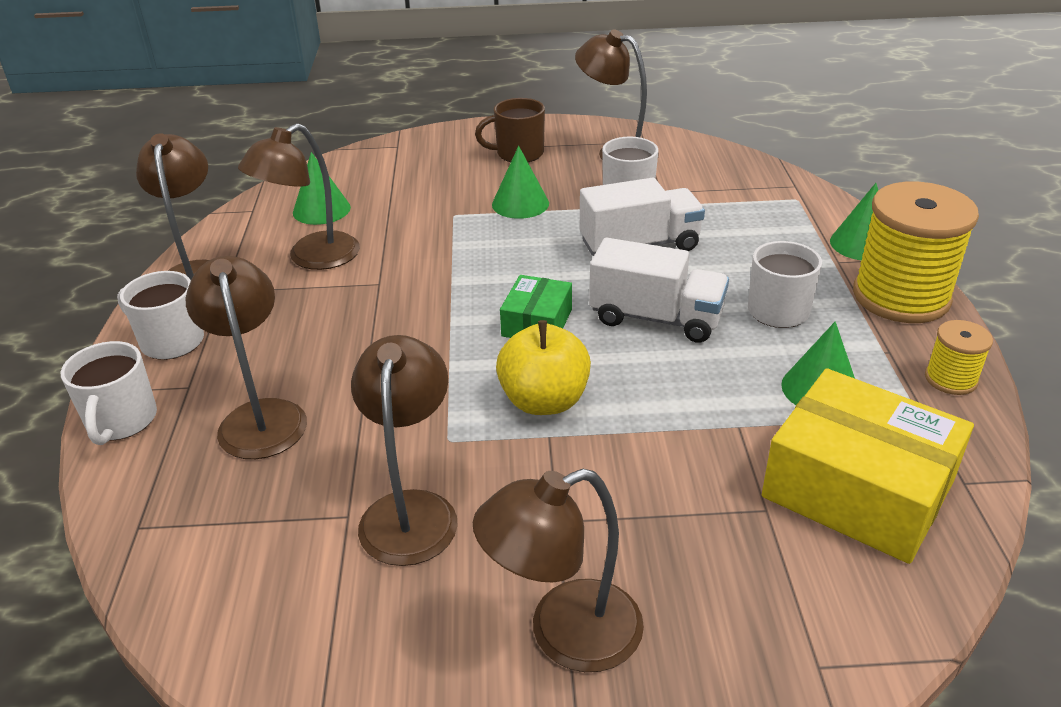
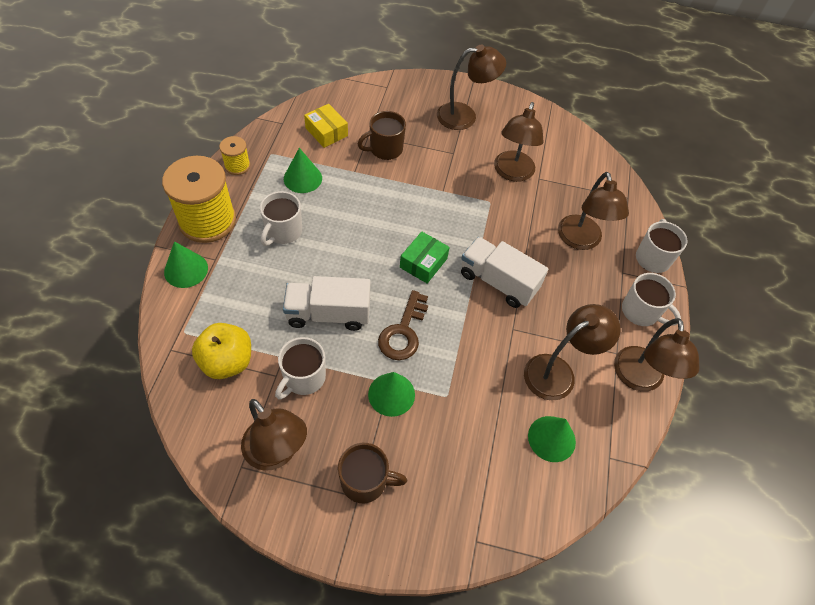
camera: 170 degrees left, 20 degrees up
yellow apple [496,320,591,415] -> yellow apple moved to [192,323,251,379]
white truck [589,238,729,343] -> white truck moved to [461,237,548,308]
yellow box [762,368,974,564] -> yellow box [304,104,348,148], size x0.53
none -> brown mug [358,111,406,160]
none -> brown key [378,290,428,360]

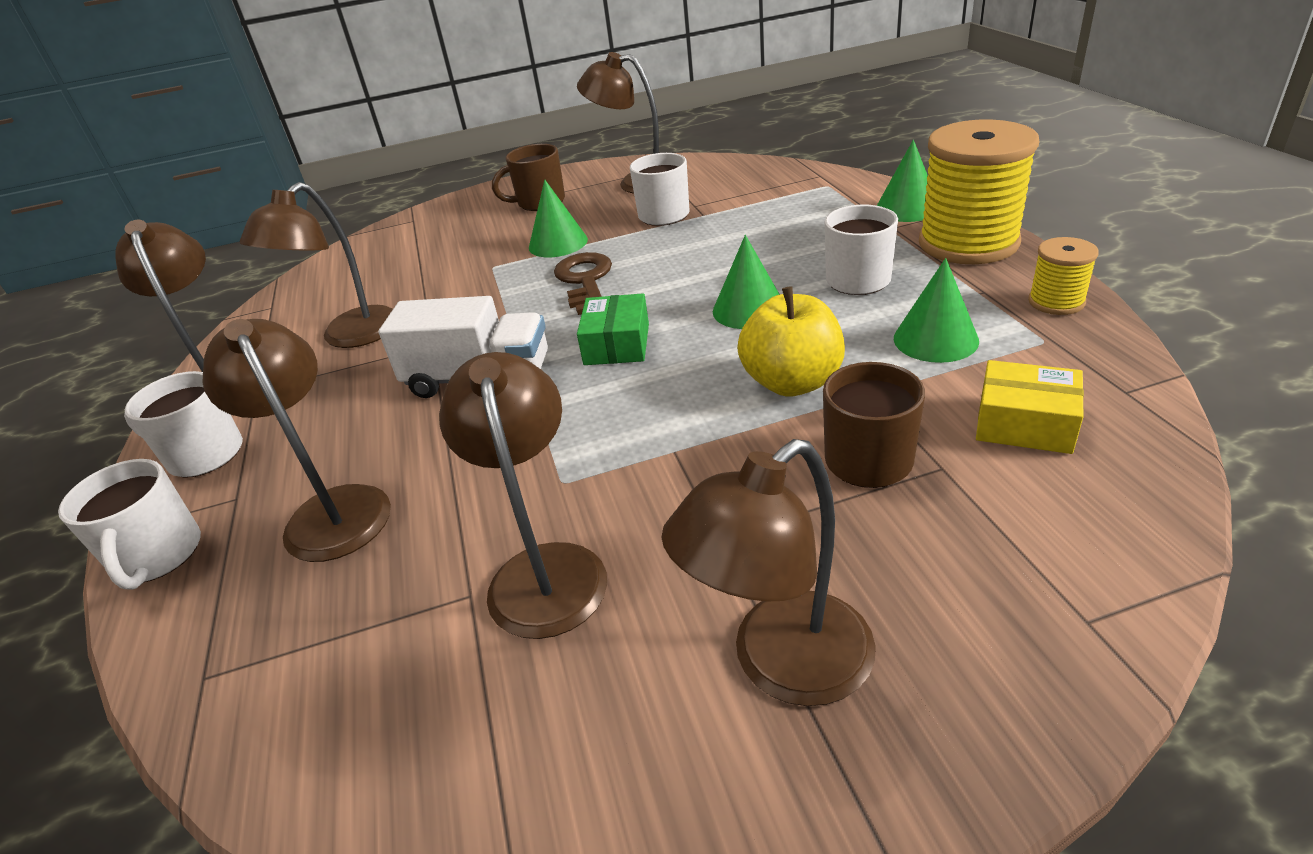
camera: 160 degrees right, 20 degrees down
yellow apple [192,323,251,379] -> yellow apple moved to [737,286,845,397]
white truck [283,276,370,331] -> none
green cone [528,416,576,462] -> green cone moved to [713,235,780,329]

